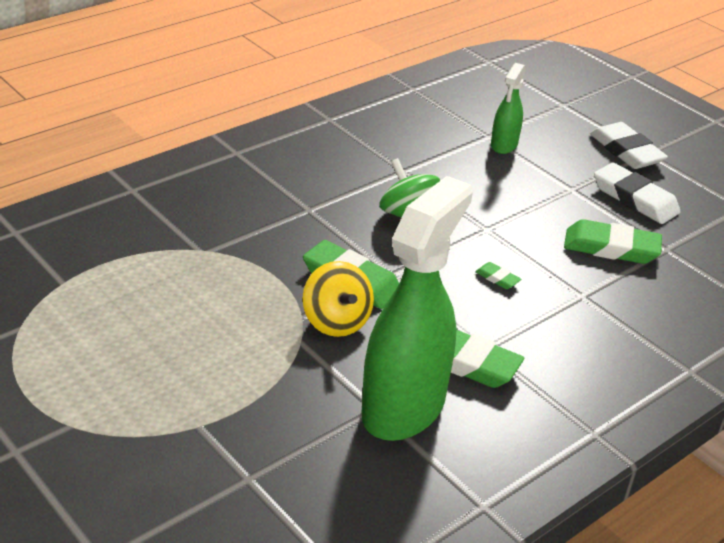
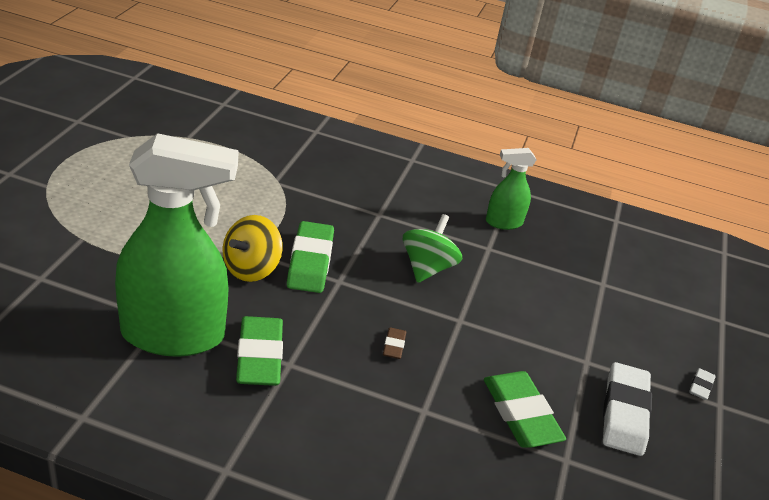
camera: 55 degrees right, 0 degrees up
green eraser [475,262,521,289] -> brown eraser [383,327,406,359]
green spray bottle [491,63,526,154] -> green spray bottle moved to [486,148,536,230]
white eraser [590,122,668,169] -> white eraser [689,368,716,400], size x0.46

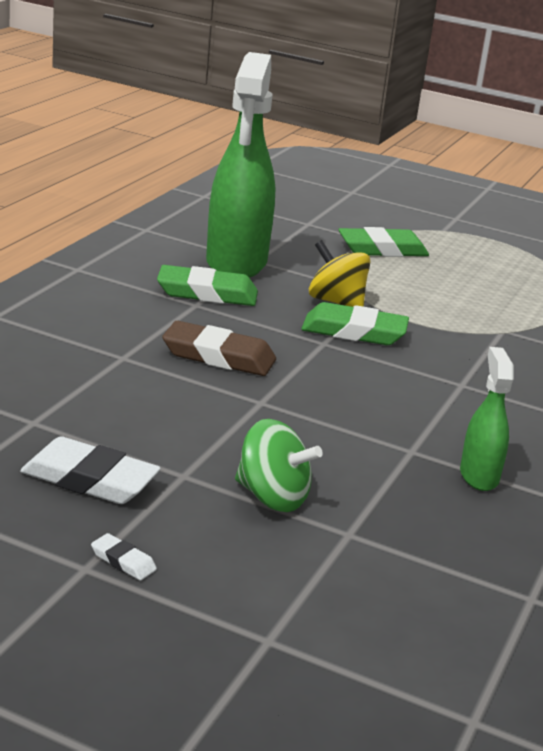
camera: 100 degrees right, 10 degrees down
brown eraser [383,327,406,359] -> brown eraser [162,321,276,376], size x2.17
green spinning top [403,214,462,283] -> green spinning top moved to [235,419,323,512]
green eraser [484,371,566,448] -> green eraser moved to [338,227,429,257]

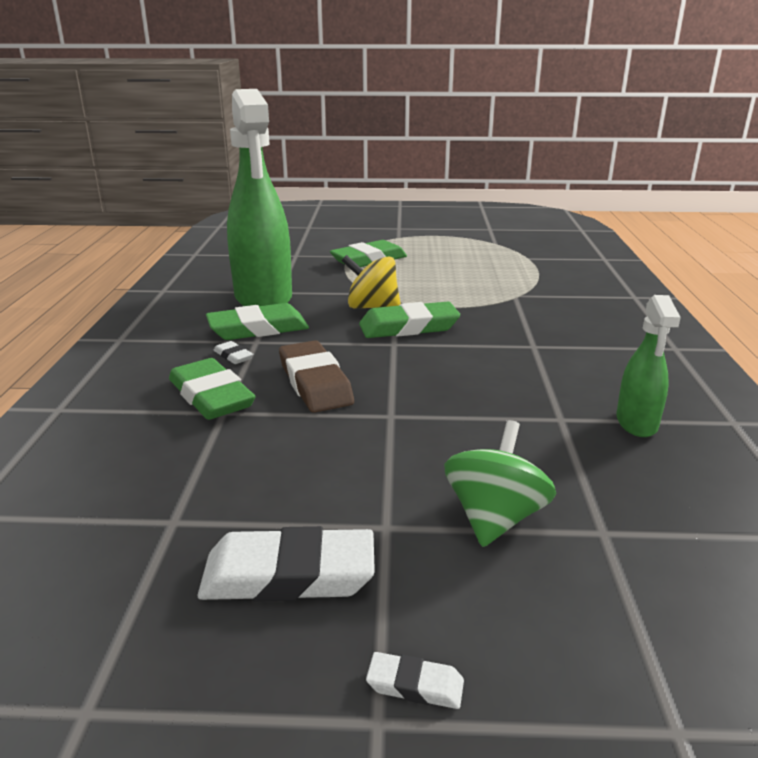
camera: 20 degrees left, 0 degrees up
brown eraser [162,321,276,376] -> brown eraser turned 75 degrees clockwise [279,340,354,413]
green spinning top [235,419,323,512] -> green spinning top turned 75 degrees counterclockwise [444,420,556,547]
green spray bottle [460,347,514,491] -> green spray bottle turned 150 degrees counterclockwise [616,295,681,437]
none -> green eraser [169,358,255,420]
none -> white eraser [214,341,253,364]

